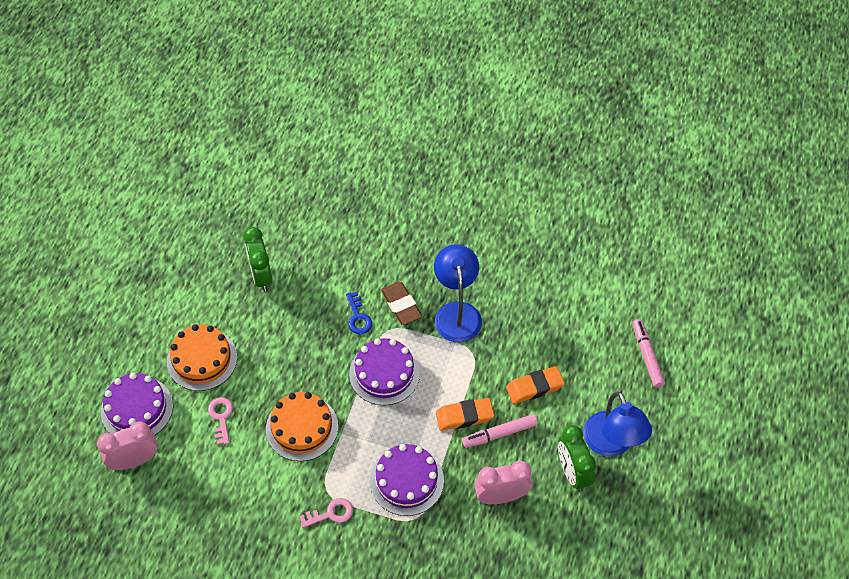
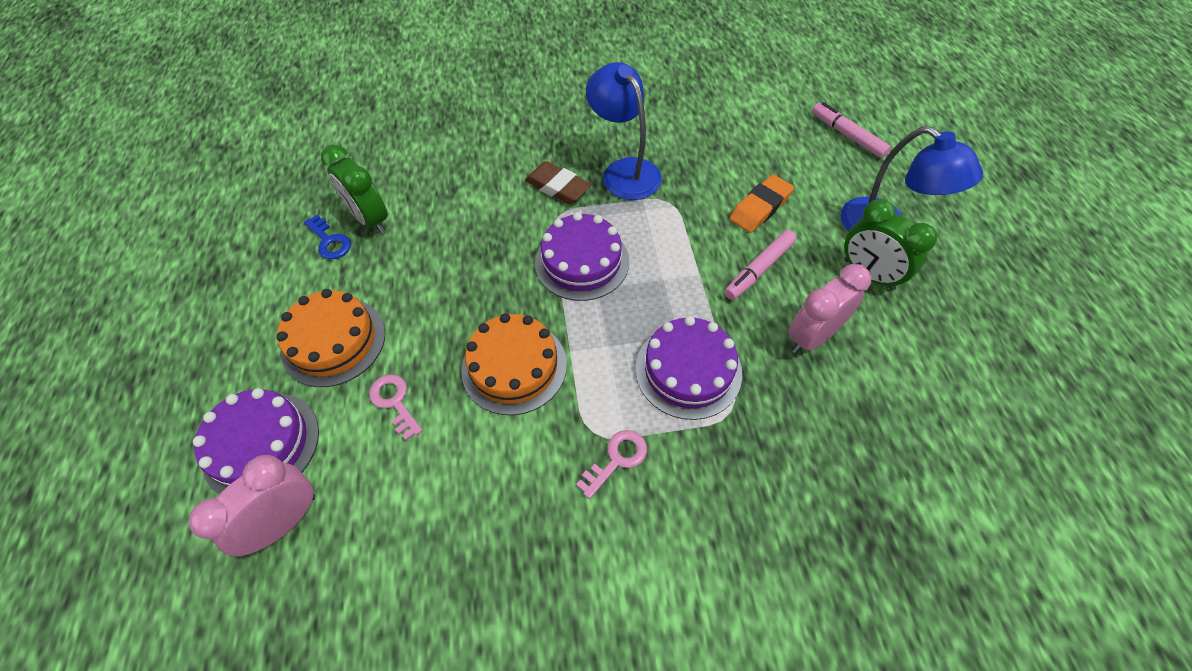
camera: 25 degrees left, 0 degrees up
blue key [346,292,372,334] -> blue key moved to [304,215,351,259]
orange eraser [436,398,494,431] -> none

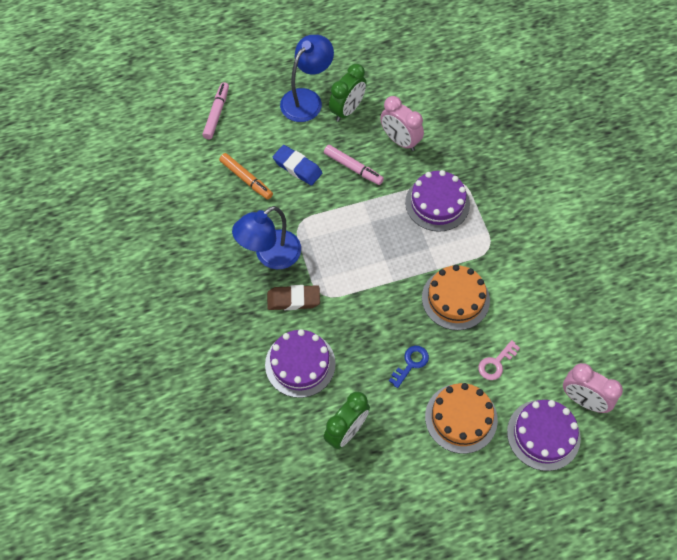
camera: 100 degrees left, 5 degrees up
blue key [304,215,351,259] -> blue key moved to [389,346,429,388]
brown eraser [525,161,591,204] -> brown eraser turned 60 degrees clockwise [267,285,320,310]
purple cake [535,212,629,301] -> purple cake moved to [265,329,336,398]
pink key [576,430,647,499] -> none
orange eraser [730,174,794,233] -> blue eraser [273,145,322,186]
pink marker [812,102,891,158] -> pink marker turned 150 degrees clockwise [203,82,229,139]
none -> orange marker [219,153,273,200]

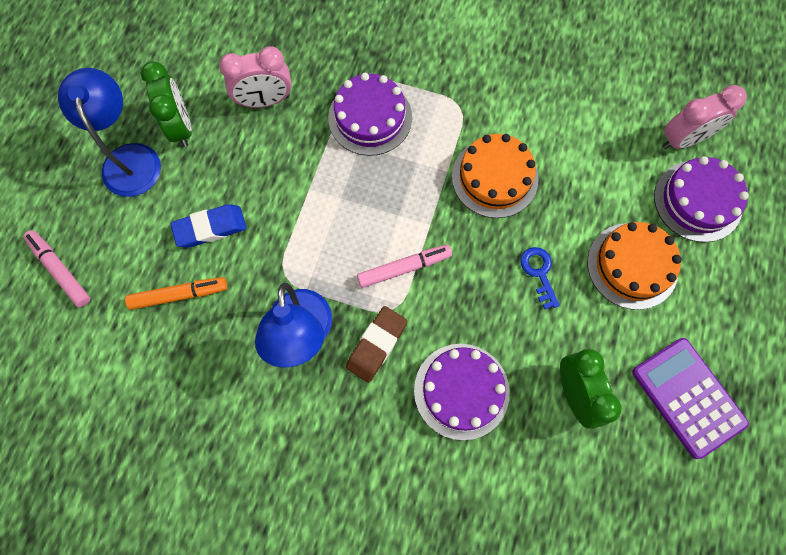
camera: 55 degrees left, 10 degrees up
pink marker [324,145,384,185] -> pink marker moved to [357,245,452,288]
pink key [478,340,520,380] -> none
none -> purple calculator [632,338,749,459]

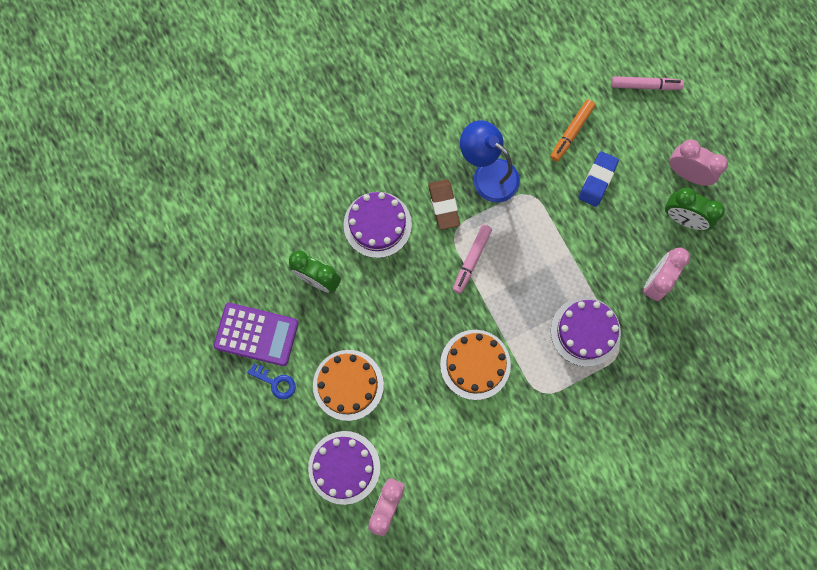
camera: 135 degrees right, 5 degrees up
blue lamp [58,68,161,197] -> pink clock [669,140,728,186]
blue key [520,247,560,309] -> blue key moved to [248,363,296,399]

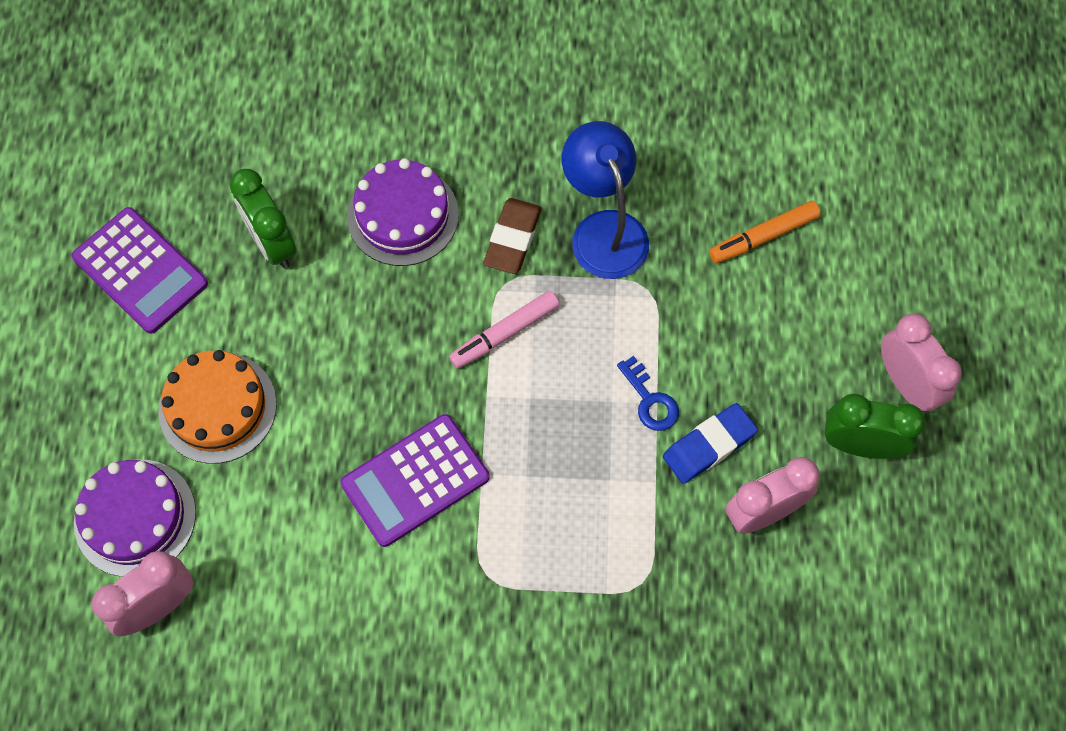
camera: 30 degrees right, 10 degrees down
blue key [248,363,296,399] -> blue key moved to [617,356,679,431]
orange cake [440,330,511,400] -> purple calculator [340,414,490,547]
purple cake [551,297,621,367] -> none
blue eraser [578,151,619,207] -> blue eraser moved to [663,403,758,484]
pink marker [611,76,684,90] -> none
green clock [665,188,725,231] -> green clock turned 135 degrees clockwise [824,393,925,459]

